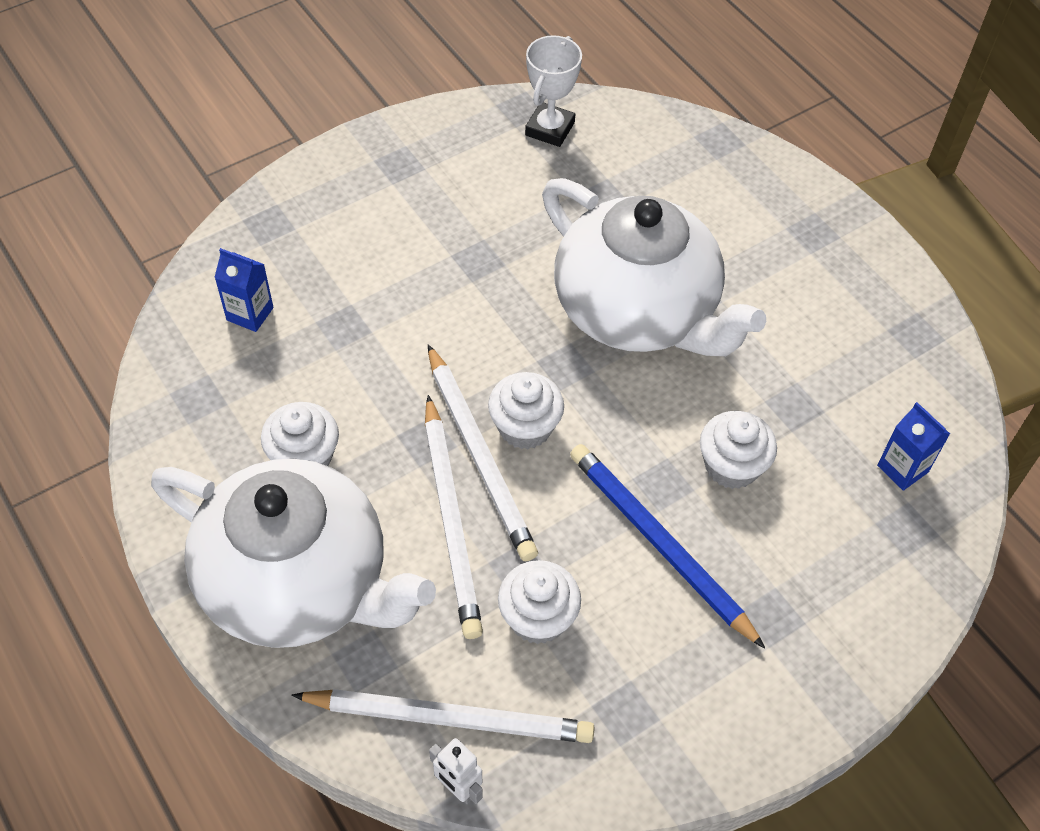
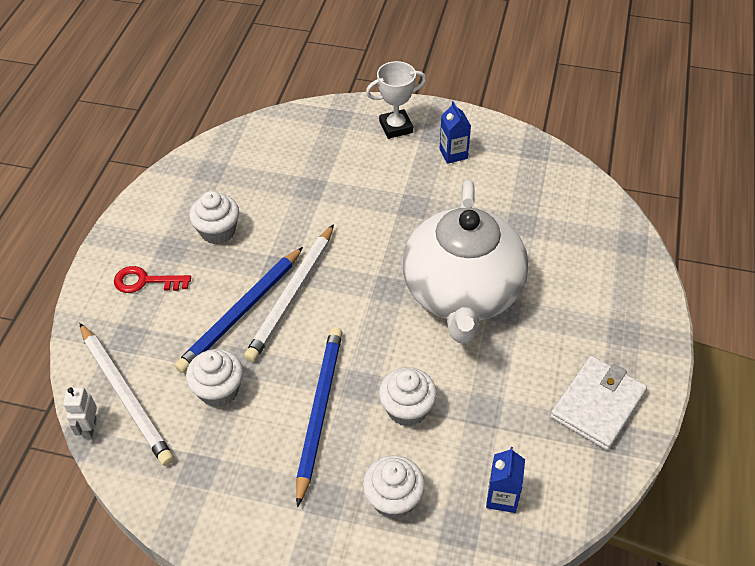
camera: 50 degrees right, 5 degrees down
white teapot [151,459,436,648] -> red key [114,266,191,293]
blue carton [214,248,274,332] -> blue carton moved to [439,101,471,164]
white pencil [425,395,483,639] -> blue pencil [175,247,303,373]
white cupcake [488,372,564,449] -> white cupcake moved to [363,455,425,519]
white trophy [525,35,582,147] -> white trophy moved to [366,61,426,139]
none -> white wallet [550,356,647,450]

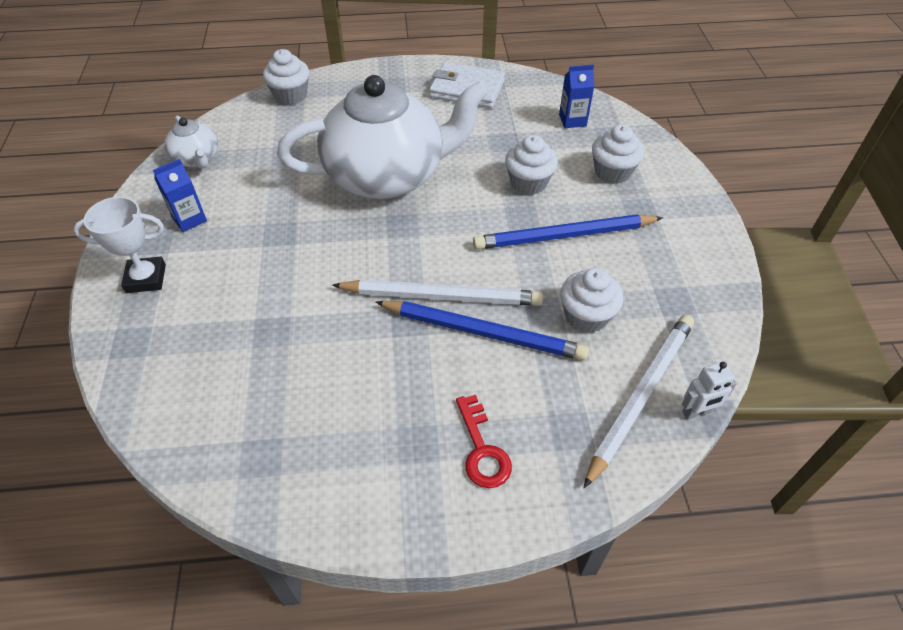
camera: 110 degrees left, 0 degrees up
white cupcake [189,191,239,244] -> white cupcake moved to [263,49,309,105]
white trophy [366,61,426,139] -> white trophy turned 60 degrees counterclockwise [73,197,166,293]
none -> white teapot [164,116,218,169]

